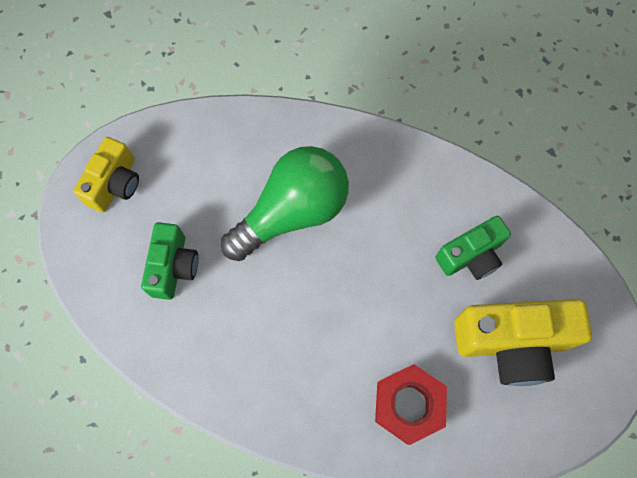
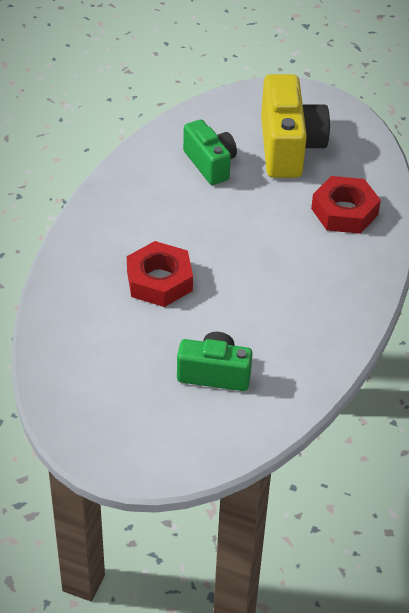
camera: 90 degrees left, 25 degrees down
yellow camera [73,137,139,212] -> none
green light bulb [221,146,349,261] -> red nut [127,241,193,307]

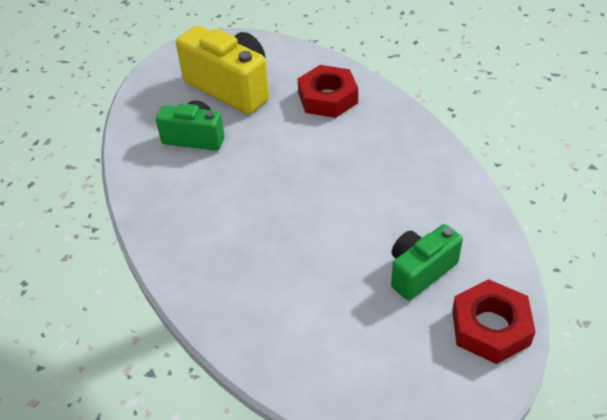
camera: 45 degrees left, 0 degrees up
red nut [127,241,193,307] -> red nut moved to [452,279,536,364]

